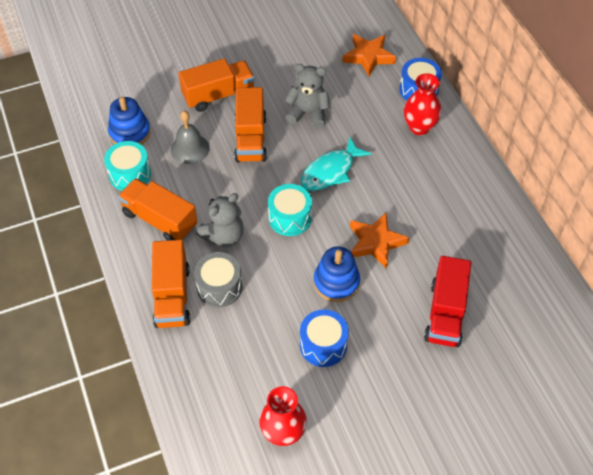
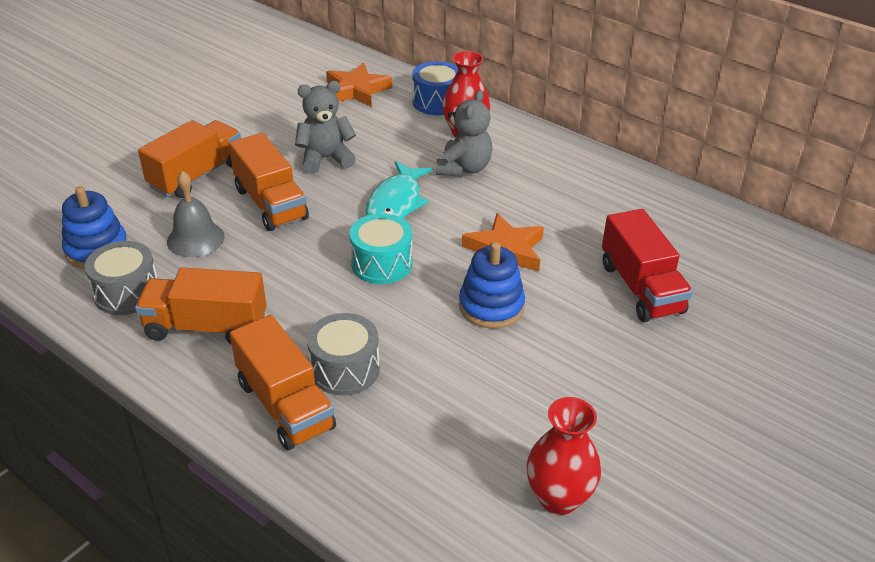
camera: 30 degrees left, 15 degrees down
turquoise drum [104,141,151,191] -> grey drum [85,241,158,315]
grey teddy bear [196,193,244,247] -> grey teddy bear moved to [436,90,492,177]
blue drum [300,309,349,367] -> none

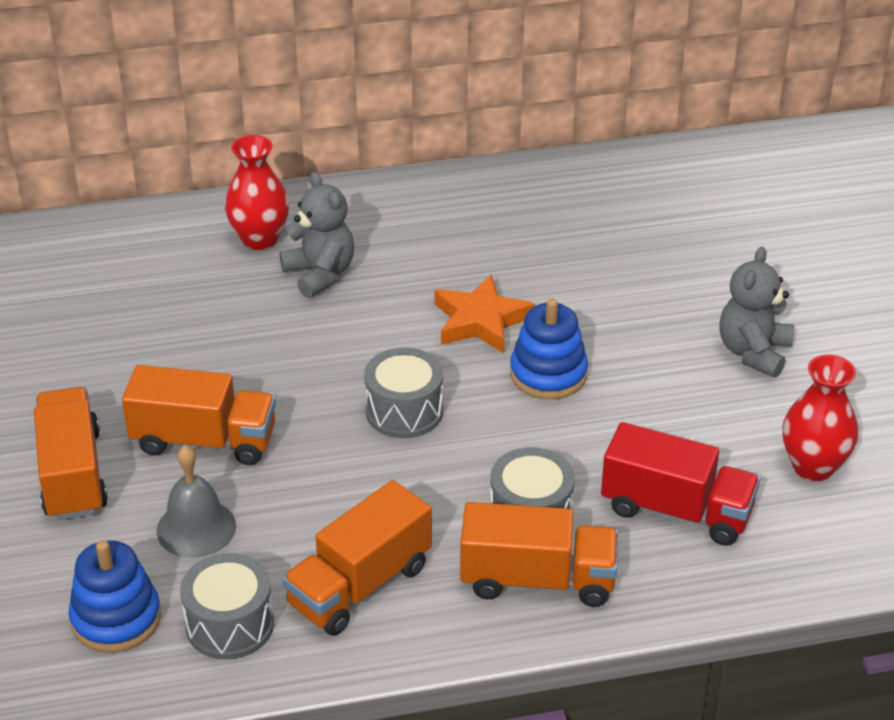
camera: 50 degrees left, 0 degrees up
grey teddy bear [295,81,356,174] -> grey teddy bear moved to [719,247,794,378]
orange star [326,62,392,107] -> none
turquoise drum [349,213,413,284] -> grey drum [364,347,443,438]
turquoise fish [366,161,433,219] -> none
blue drum [412,61,458,115] -> none
red truck [602,209,693,322] -> red truck moved to [601,422,760,546]

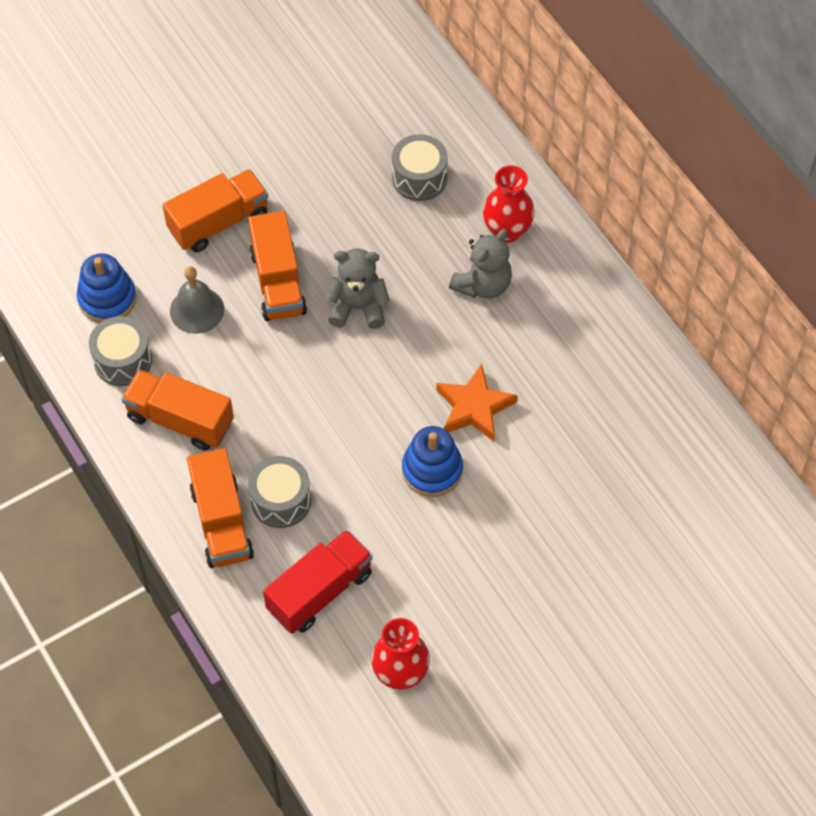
camera: 70 degrees right, 20 degrees up
grey drum [364,347,443,438] -> grey drum moved to [392,134,448,201]
red truck [601,422,760,546] -> red truck turned 135 degrees counterclockwise [263,530,373,634]
grey teddy bear [719,247,794,378] -> grey teddy bear moved to [324,248,390,329]

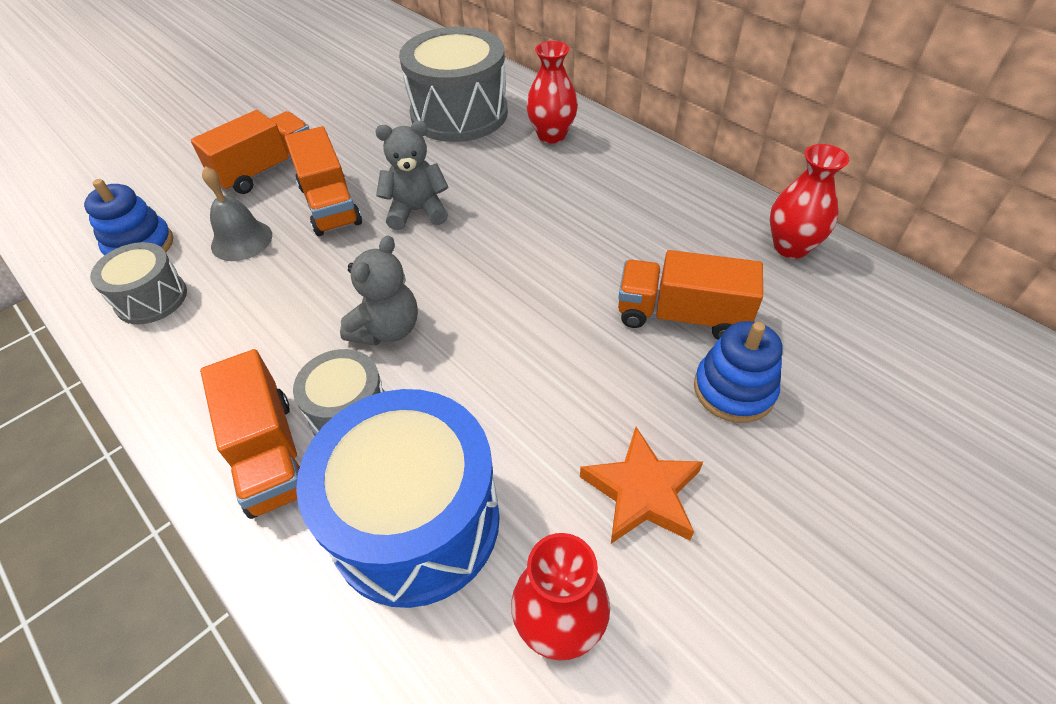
camera: 10 degrees left, 10 degrees down
orange truck [121,370,234,451] -> orange truck moved to [618,250,763,340]
red truck [263,530,373,634] -> blue drum [296,389,500,608]
grey drum [392,134,448,201] -> grey drum [399,26,508,142], size x1.87
blue stacking toy [402,426,463,497] -> blue stacking toy moved to [694,321,783,423]
orange star [436,364,518,441] -> orange star moved to [580,427,703,544]
grey teddy bear [449,229,512,299] -> grey teddy bear moved to [340,236,418,346]
none -> red vase [770,144,849,259]

